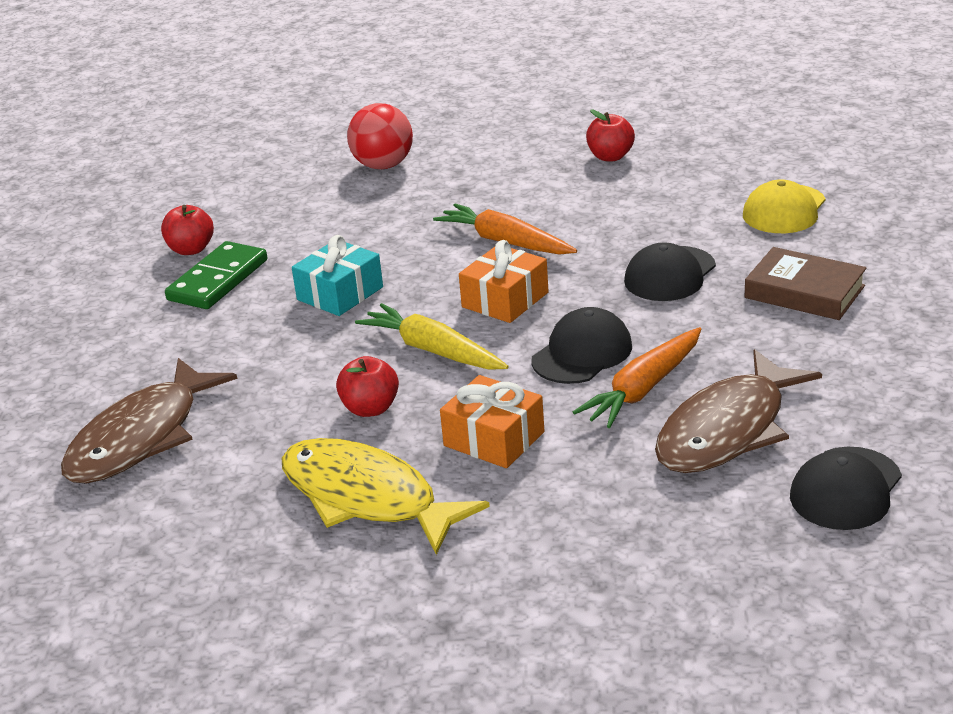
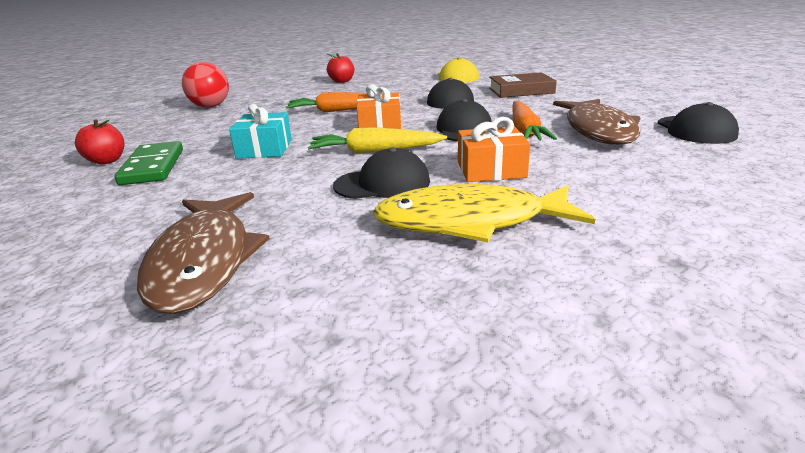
camera: 40 degrees left, 5 degrees down
red apple [336,356,399,417] -> black cap [333,147,430,199]

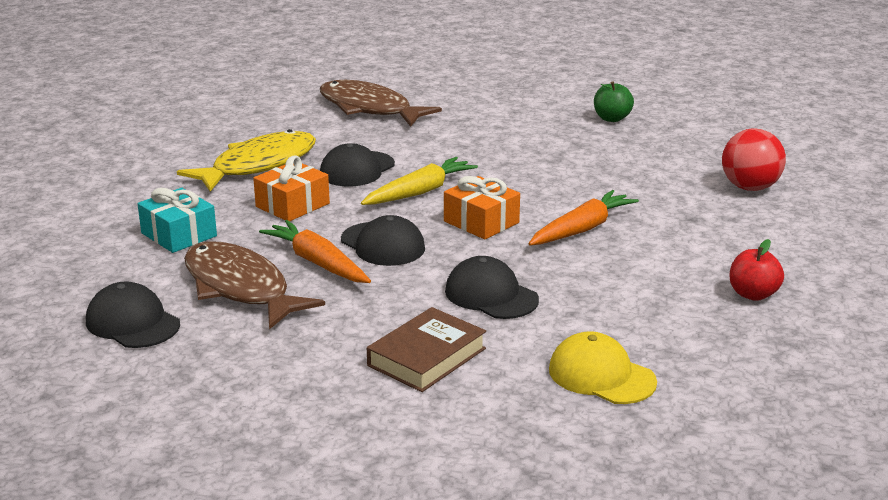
camera: 135 degrees right, 0 degrees up
red apple [75,120,124,165] -> green apple [594,81,634,122]
green domino [114,141,183,185] -> none
turquoise gift [229,104,292,159] -> turquoise gift moved to [138,188,217,253]

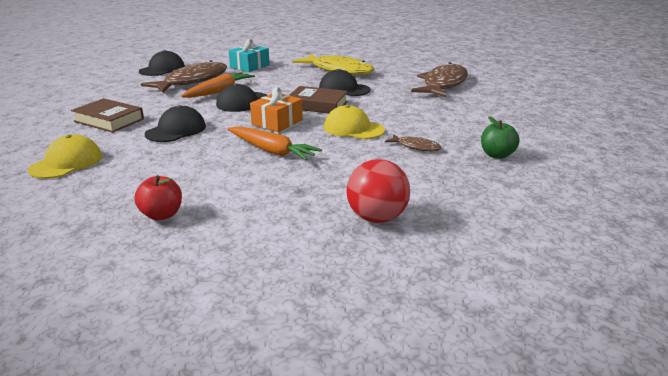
camera: 80 degrees right, 0 degrees up
orange gift [253,155,330,222] -> none
yellow carrot [361,157,478,205] -> brown book [289,86,348,113]
none -> yellow cap [324,105,385,139]
none -> brown fish [385,134,442,151]

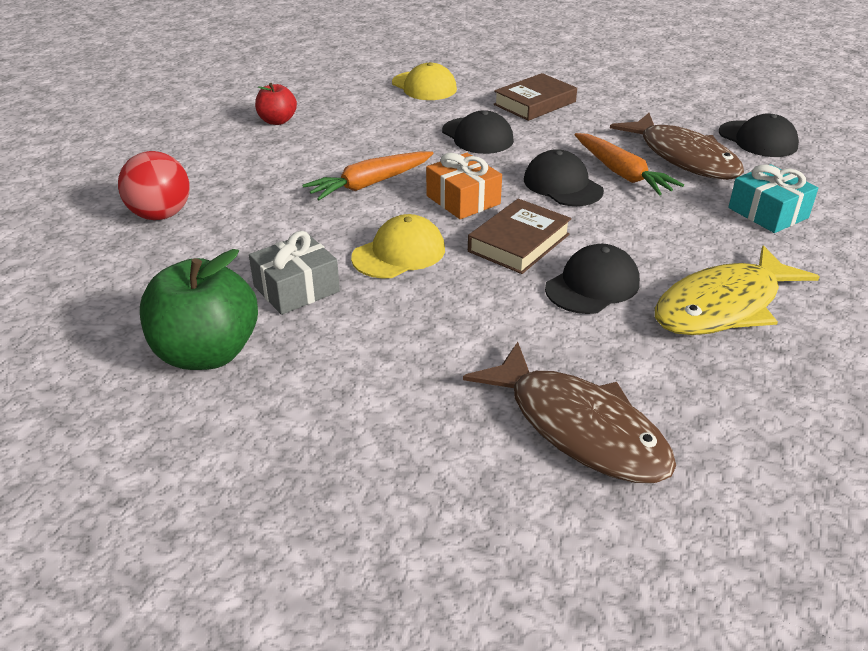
camera: 110 degrees right, 10 degrees up
brown fish [385,134,442,151] -> grey gift [249,231,340,315]
green apple [481,116,520,159] -> green apple [140,249,258,370], size x1.83

